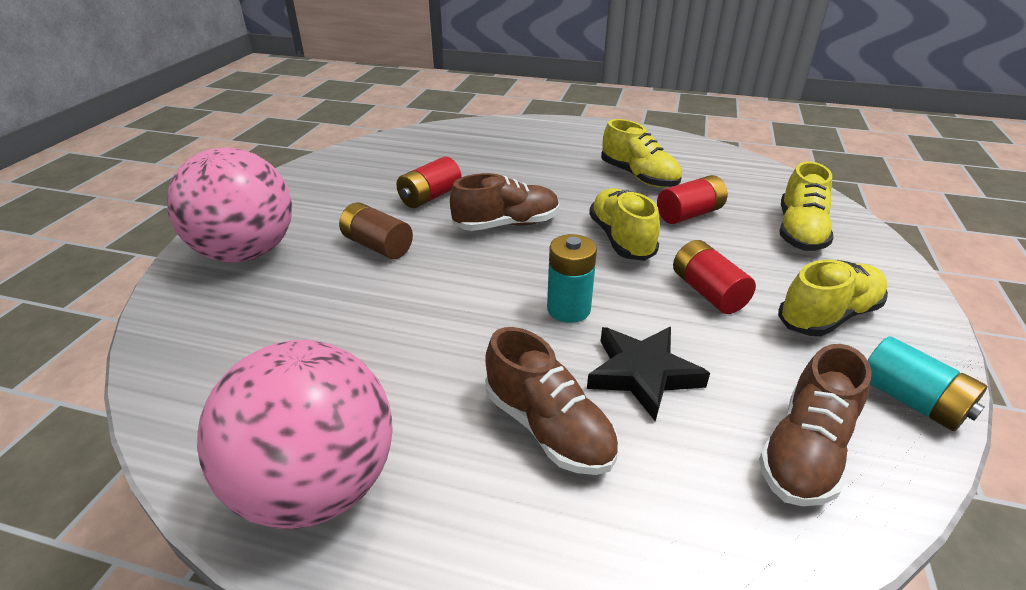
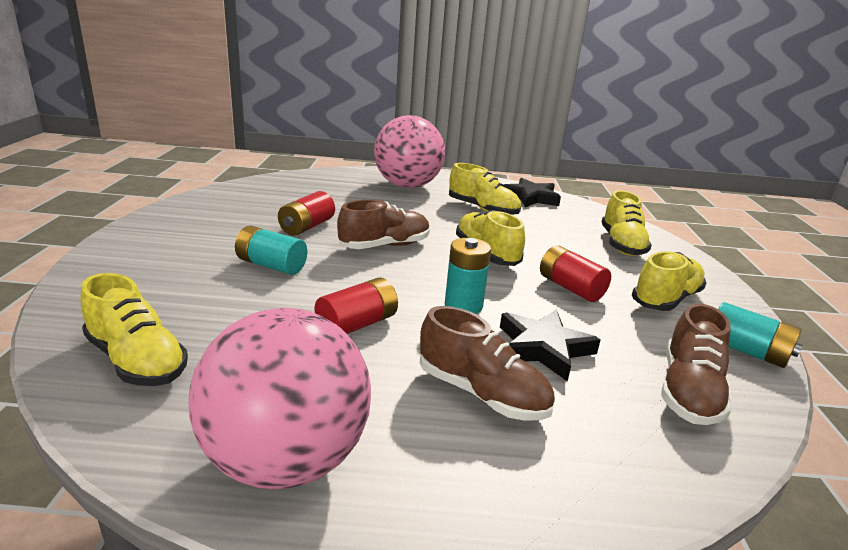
camera: 15 degrees left, 10 degrees down
pink ball [167,148,292,262] -> pink ball moved to [374,115,445,188]
brown battery [339,202,413,259] -> turquoise battery [235,226,307,275]
red battery [657,175,727,224] -> red battery moved to [315,277,398,334]
none -> yellow shoe [80,273,188,386]
none -> black star [503,178,561,207]

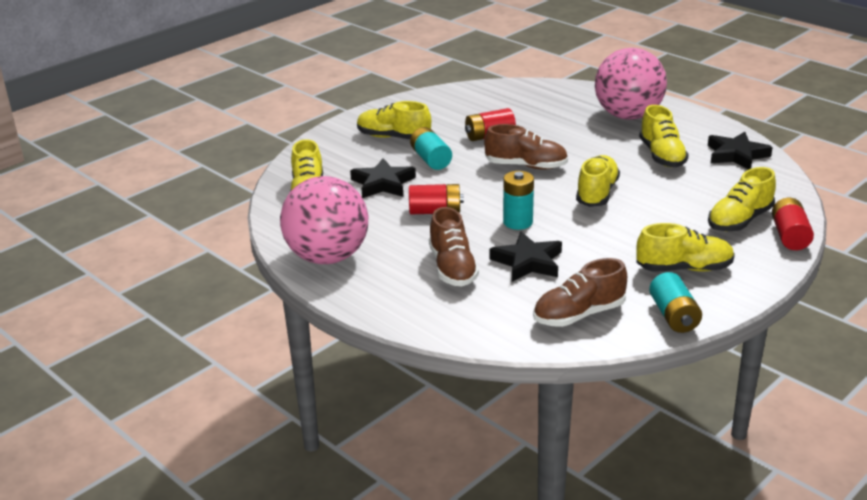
camera: 45 degrees right, 5 degrees up
red battery [540,245,611,302] -> red battery moved to [772,198,814,250]
none -> black star [350,158,416,198]
none -> yellow shoe [357,101,431,139]

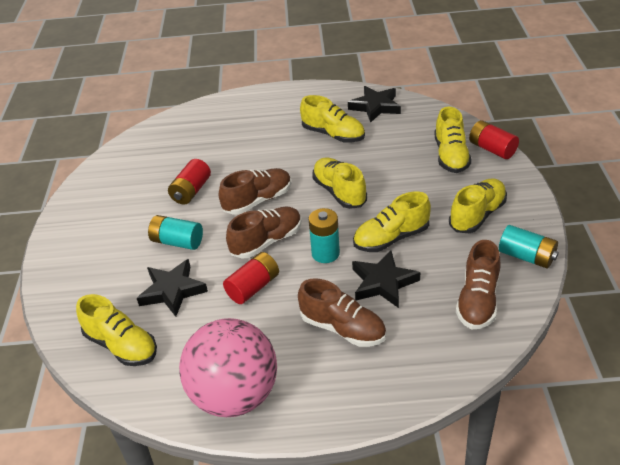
camera: 45 degrees left, 10 degrees up
yellow shoe [357,101,431,139] -> yellow shoe moved to [353,191,431,252]
pink ball [595,48,667,120] -> none
none -> brown shoe [226,207,302,259]

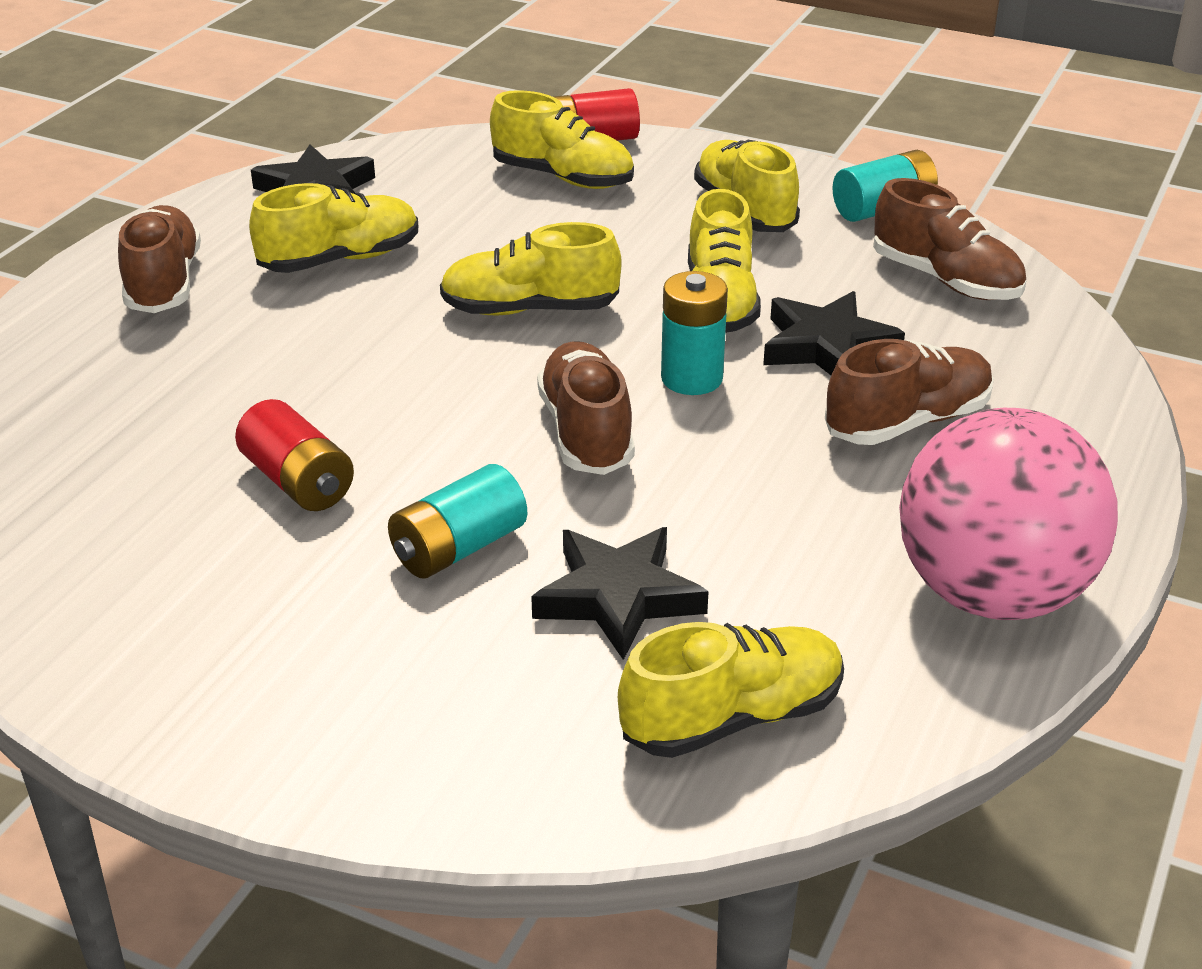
camera: 65 degrees left, 5 degrees down
brown shoe [219,168,291,215] -> brown shoe moved to [118,205,201,313]
red battery [223,252,279,304] -> none

